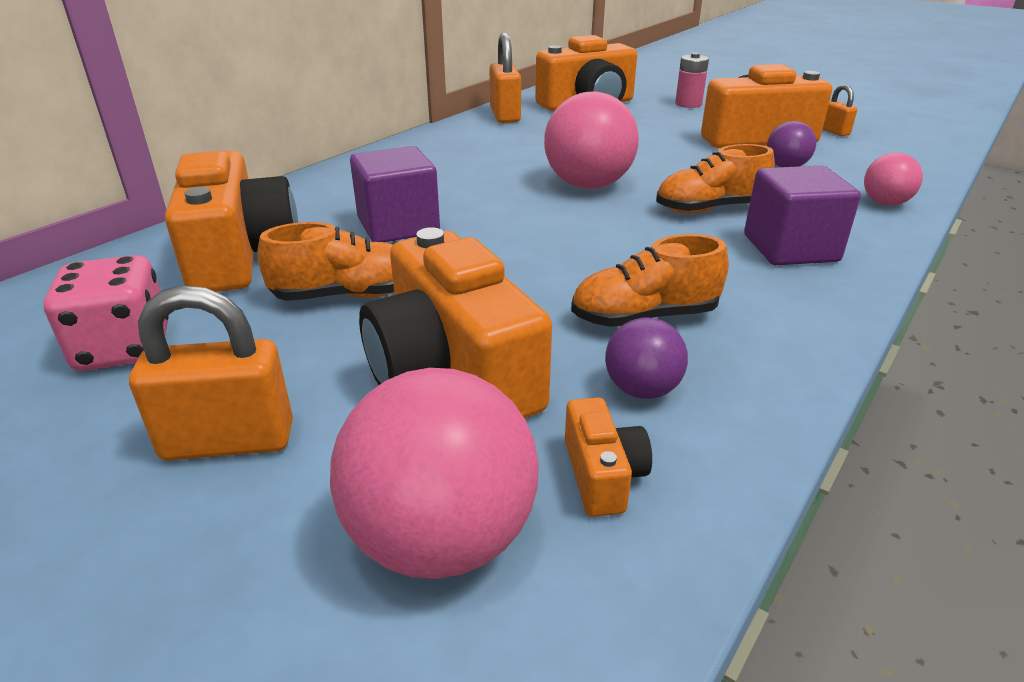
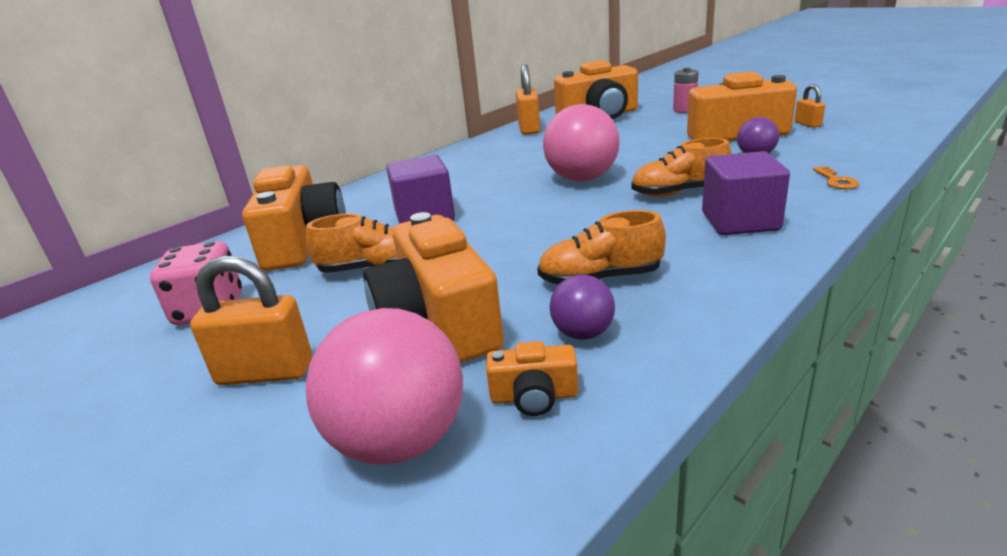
camera: 10 degrees right, 5 degrees down
orange camera [565,397,652,517] -> orange camera turned 90 degrees clockwise [486,341,578,416]
pink ball [864,153,923,206] -> orange key [813,166,859,189]

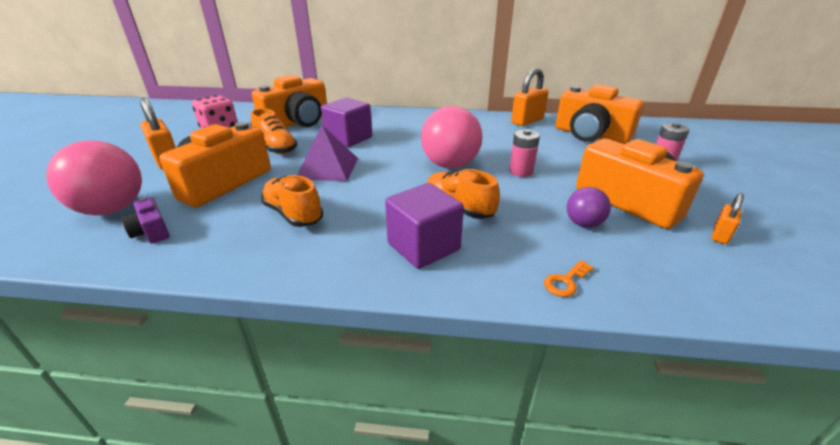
camera: 50 degrees right, 5 degrees up
orange camera [486,341,578,416] -> purple camera [121,197,170,244]
purple ball [550,275,615,340] -> none
none -> purple pyramid [297,125,358,181]
none -> pink battery [509,129,540,177]

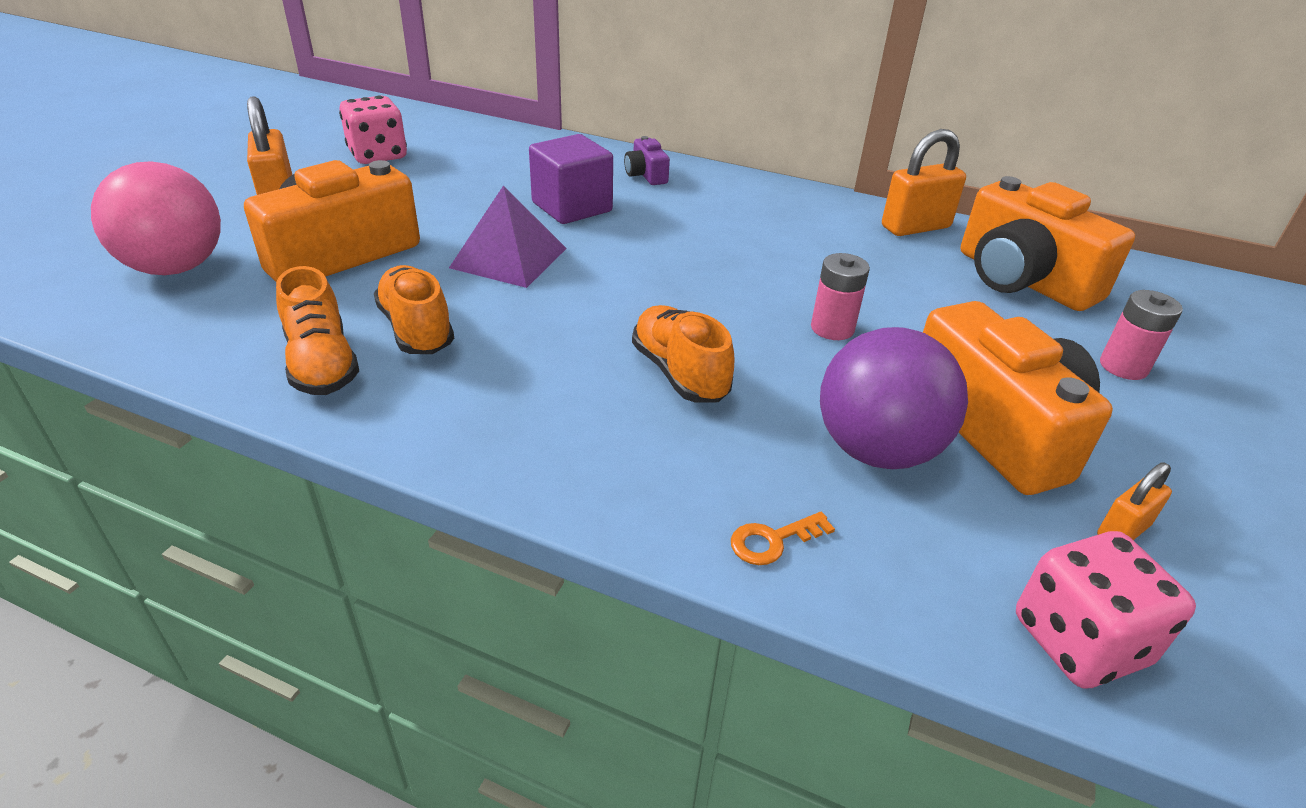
camera: 15 degrees right, 5 degrees up
purple camera [121,197,170,244] -> purple camera moved to [624,136,670,185]
orange shoe [251,108,297,154] -> orange shoe moved to [276,266,359,395]
orange camera [252,75,327,128] -> none
purple cube [385,183,464,269] -> none
pink ball [421,106,483,169] -> none
purple ball [567,187,611,228] -> purple ball [820,327,968,469], size x1.88
none -> pink dice [1016,531,1196,688]

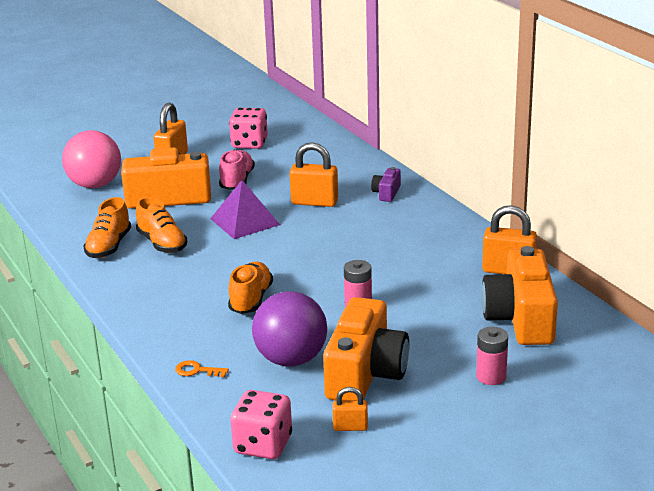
camera: 40 degrees right, 10 degrees down
orange shoe [374,265,454,354] -> orange shoe turned 135 degrees clockwise [136,197,187,253]
purple cube [529,134,613,224] -> orange padlock [289,142,338,207]
none -> pink shoe [219,149,255,190]

